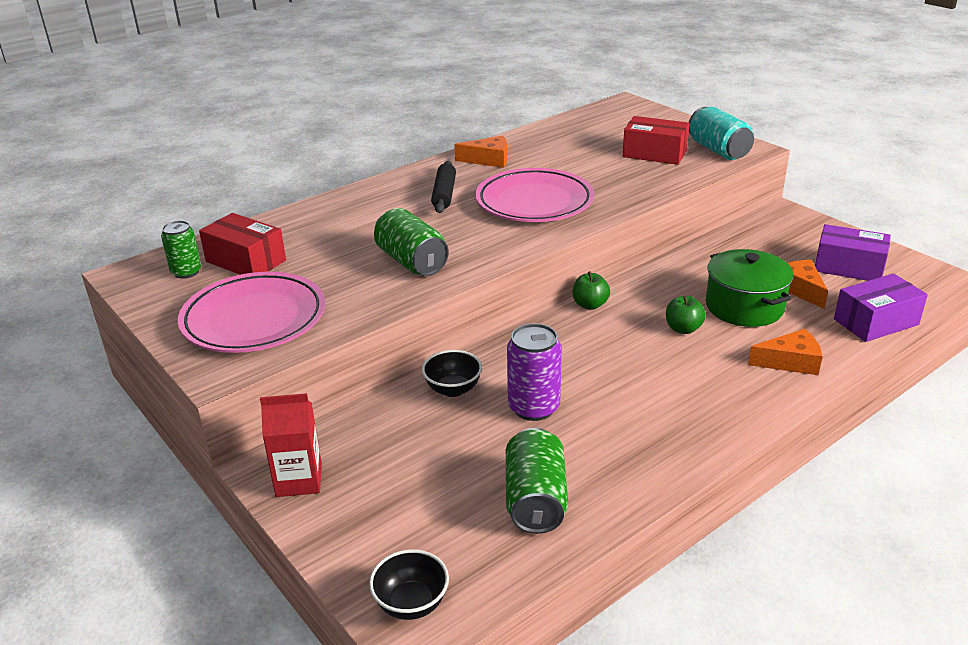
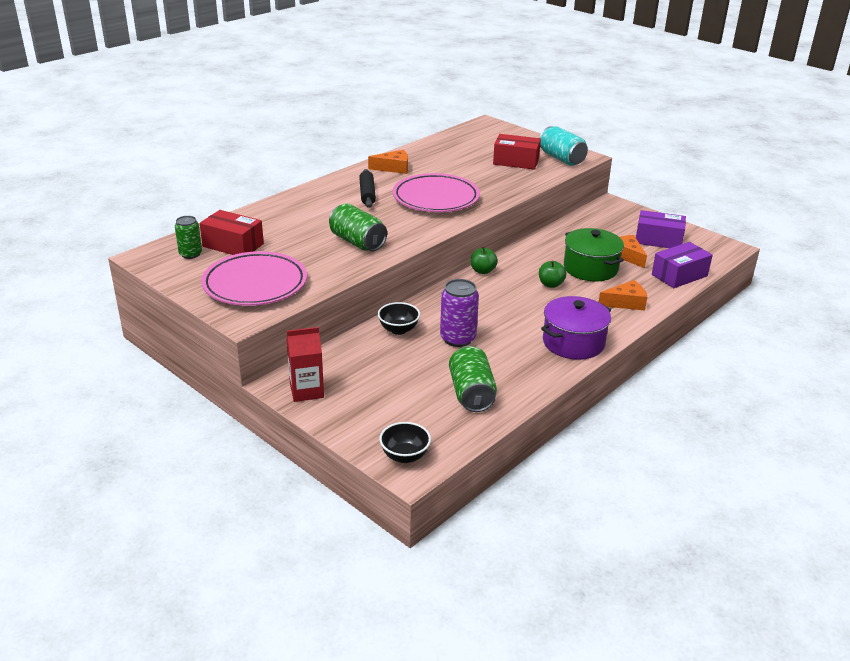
camera: 10 degrees left, 0 degrees up
none -> purple pot [541,296,611,360]

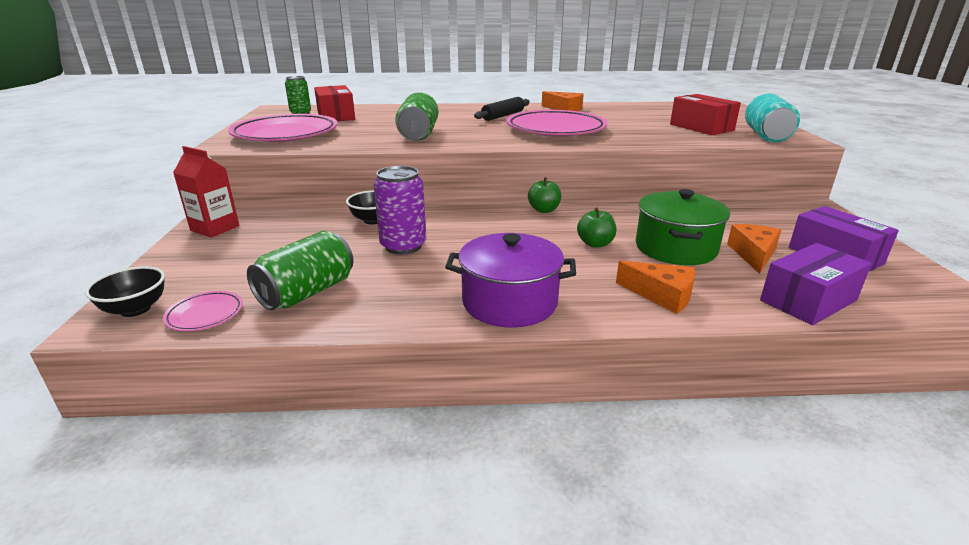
camera: 45 degrees right, 5 degrees down
purple box [652,242,713,288] -> purple box turned 45 degrees counterclockwise [760,243,872,325]
none -> pink plate [163,291,243,331]

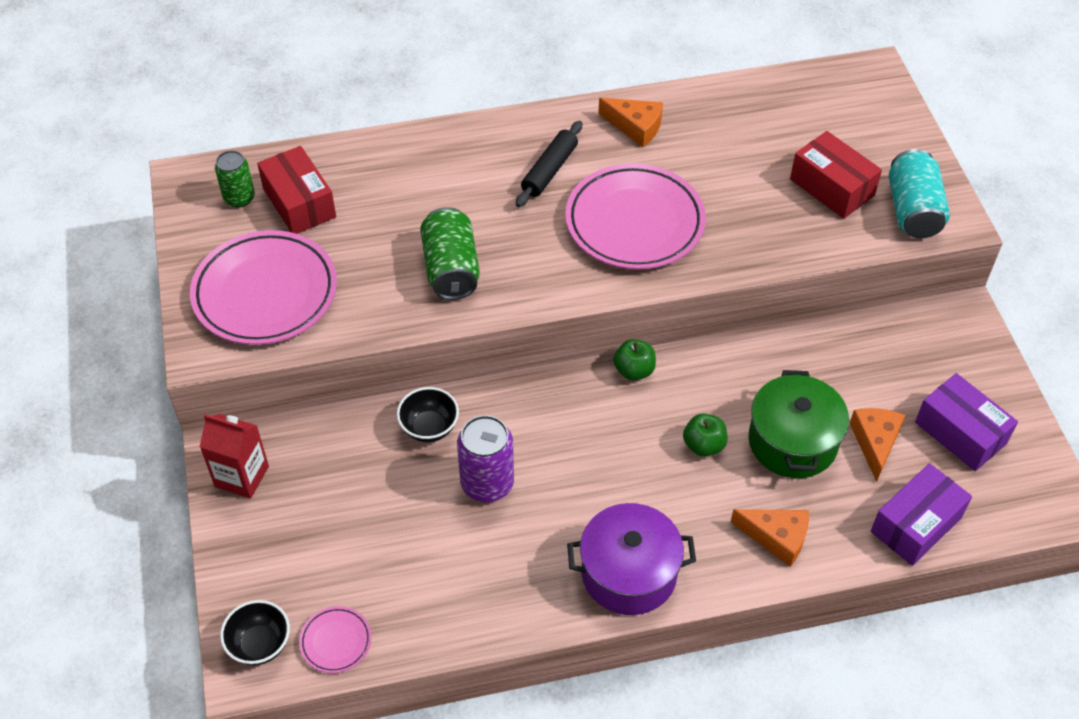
camera: 10 degrees left, 25 degrees up
green can [247,231,353,310] -> none

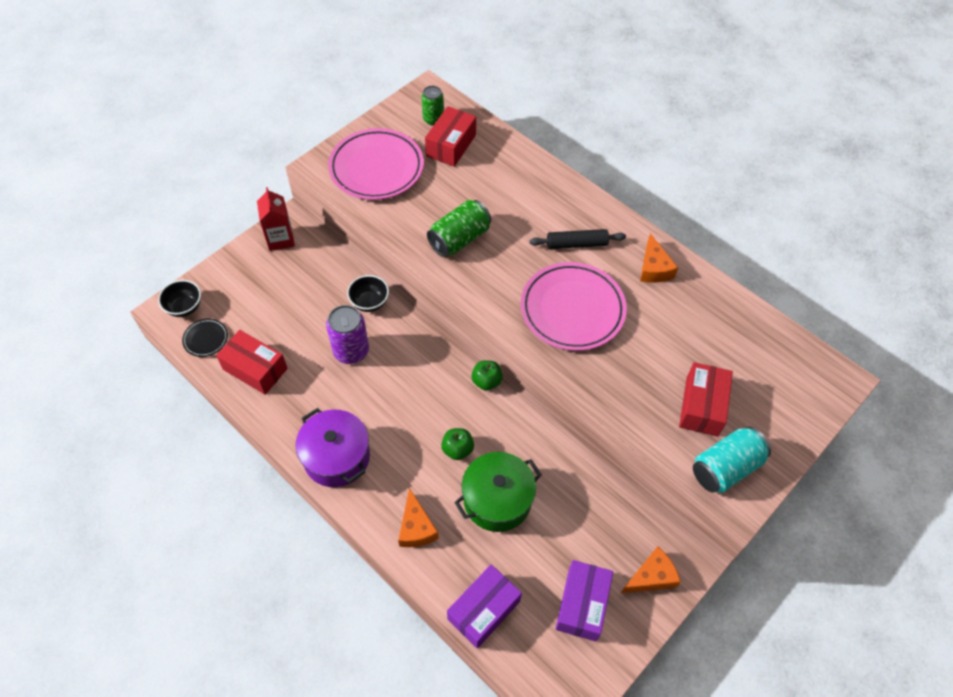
camera: 55 degrees right, 5 degrees up
pink plate [299,606,371,673] -> black plate [182,319,228,357]
orange cheese [850,408,905,482] -> orange cheese moved to [620,546,681,594]
purple box [871,463,972,566] -> purple box turned 60 degrees counterclockwise [447,564,522,648]
none -> red box [216,330,288,395]

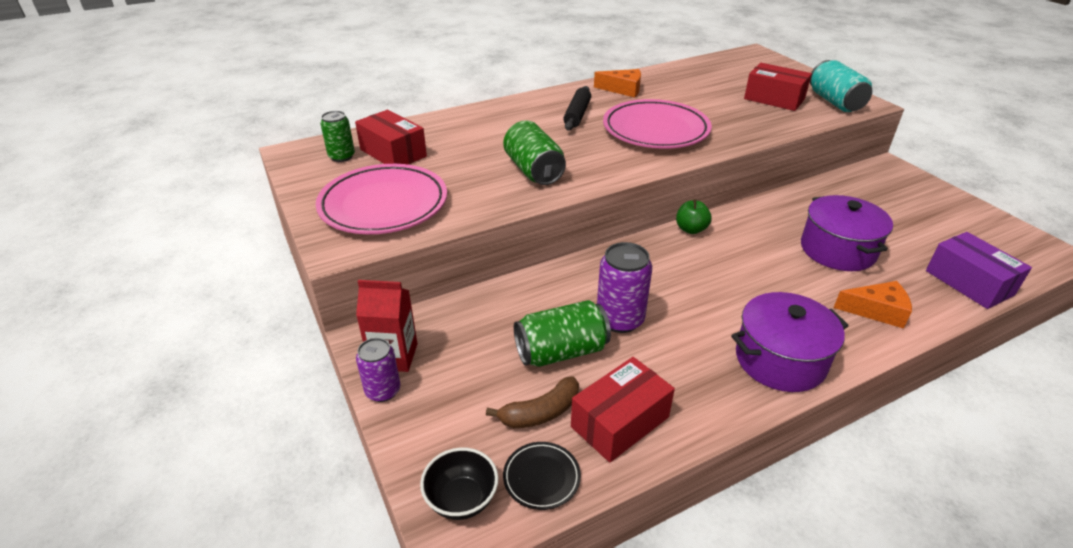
camera: 70 degrees left, 20 degrees down
black bowl [347,275,389,312] -> none
green apple [441,428,474,460] -> none
green pot [454,452,542,532] -> purple pot [801,195,893,271]
purple box [556,560,613,641] -> none
orange cheese [620,546,681,594] -> none
none -> purple can [356,338,400,402]
none -> brown banana [486,376,579,428]
none -> green can [514,300,611,367]

